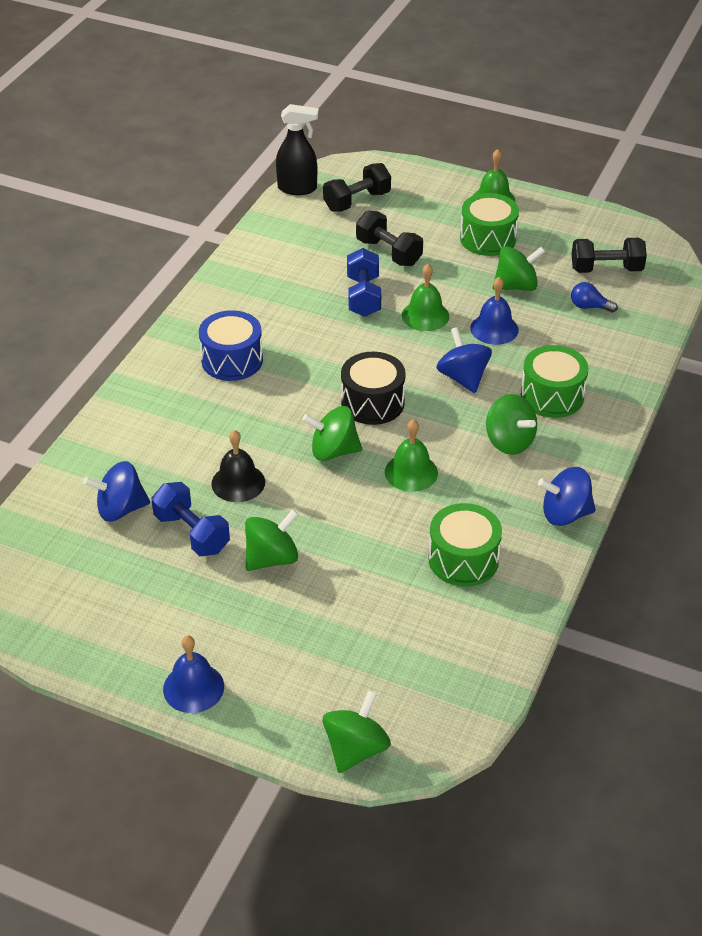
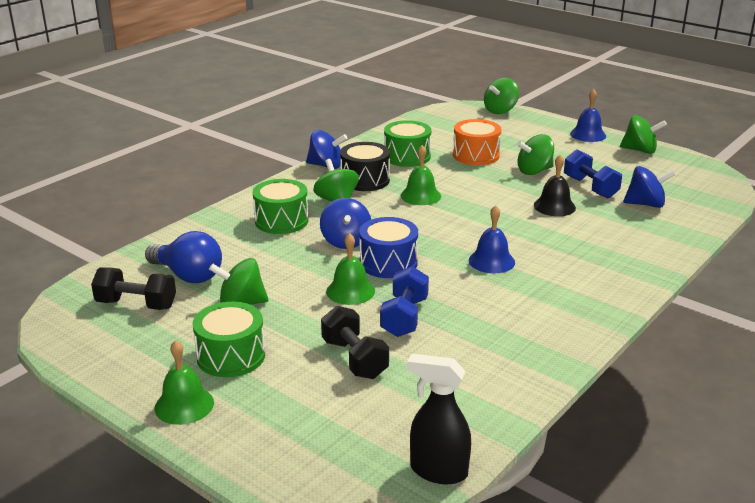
camera: 165 degrees left, 15 degrees down
blue drum [199,310,263,381] -> blue drum moved to [359,217,418,278]
green spinning top [302,406,362,461] -> green spinning top moved to [620,115,667,154]
black dumbbell [323,163,391,212] -> none
black drum [341,352,406,425] -> black drum moved to [340,142,390,191]
blue bell [470,277,519,345] -> blue bell moved to [469,205,515,273]
blue light bulb [571,282,618,313] -> blue light bulb [145,231,222,283], size x1.93
none -> orange drum [453,119,501,165]

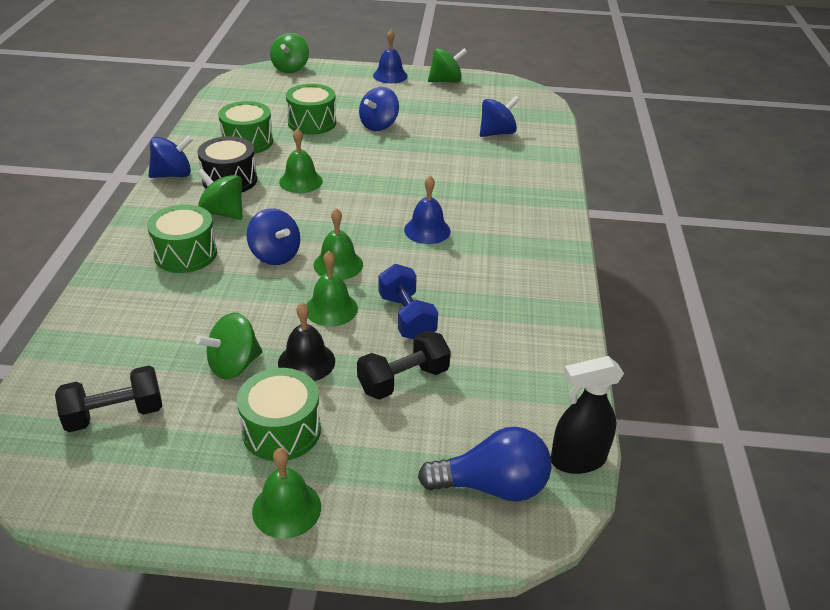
camera: 35 degrees left, 10 degrees up
blue light bulb [145,231,222,283] -> blue light bulb moved to [418,427,552,501]
black dumbbell [321,306,389,379] -> black dumbbell turned 60 degrees counterclockwise [357,330,451,400]
blue drum [359,217,418,278] -> green bell [314,208,363,280]
orange drum [453,119,501,165] -> green drum [286,84,336,135]
green spinning top [517,134,554,175] -> blue spinning top [359,87,399,131]
black bell [534,155,576,216] -> black bell moved to [278,302,335,381]
blue dumbbell [564,149,622,198] -> none

